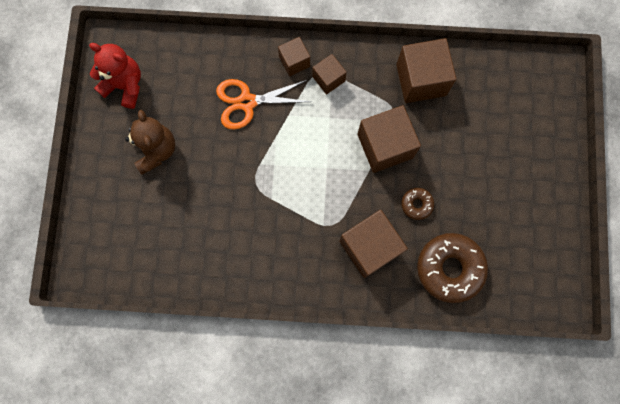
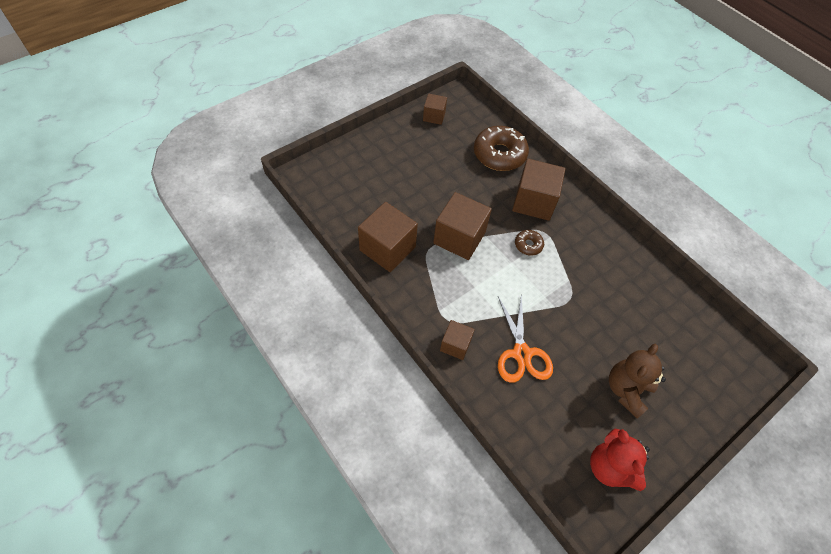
camera: 135 degrees left, 20 degrees down
orange scissors [216,79,311,130] -> orange scissors turned 45 degrees clockwise [498,293,553,383]
brown cube [312,54,347,95] -> brown cube moved to [423,93,447,125]
brown donut [401,188,434,220] -> brown donut moved to [515,230,544,256]

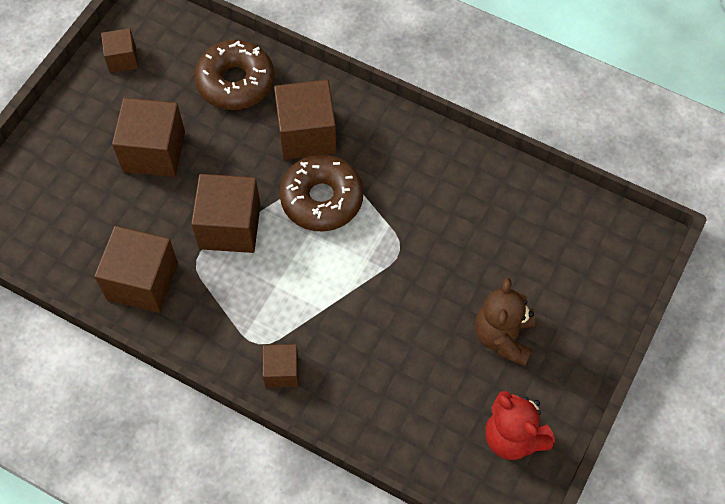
camera: 20 degrees left, 5 degrees up
orange scissors [498,293,553,383] -> none
brown donut [515,230,544,256] -> brown donut [280,154,363,232], size x2.07
none -> brown cube [112,98,185,177]

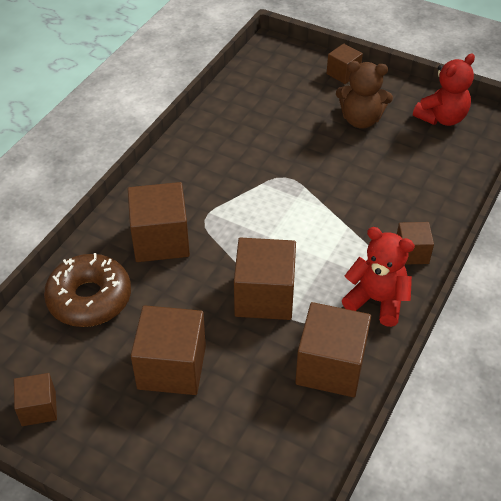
camera: 90 degrees left, 15 degrees down
brown donut [280,154,363,232] -> none
none -> brown cube [327,44,363,84]
none -> red teddy bear [342,227,415,327]

